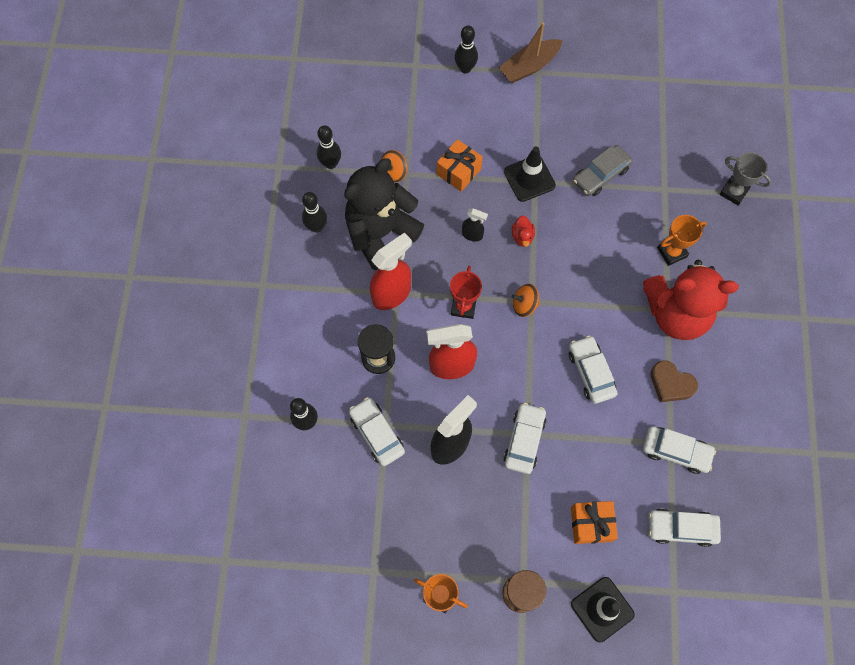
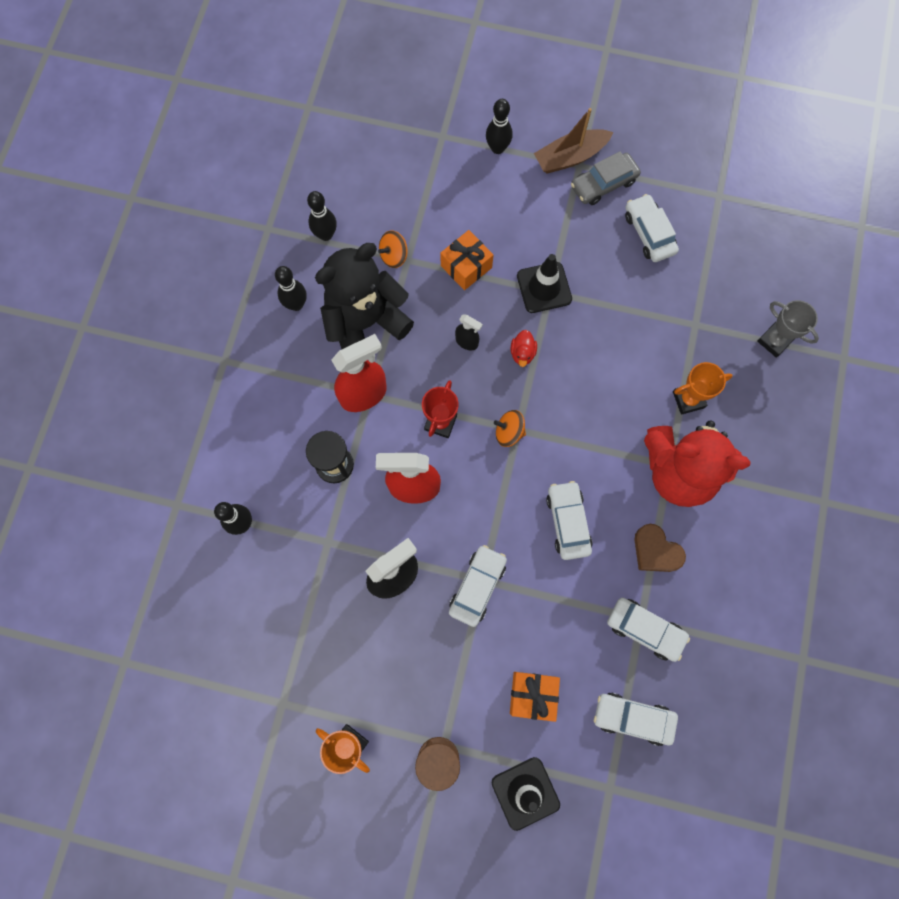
camera: 10 degrees right, 5 degrees up
white car [349,397,405,466] -> white car moved to [625,194,679,262]
grey car [573,145,632,196] -> grey car moved to [571,151,641,205]

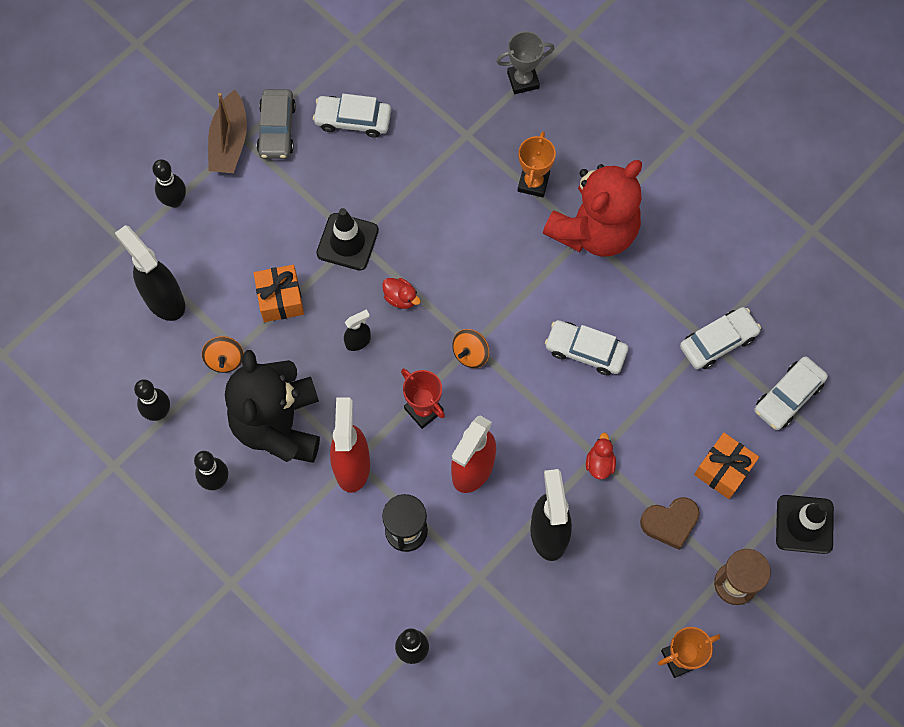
camera: 60 degrees left, 5 degrees down
white car [449,545,507,627] -> red duck [586,433,616,480]
brown heart [634,524,686,572] -> brown heart moved to [640,497,700,550]
none -> black spray bottle [115,225,185,321]

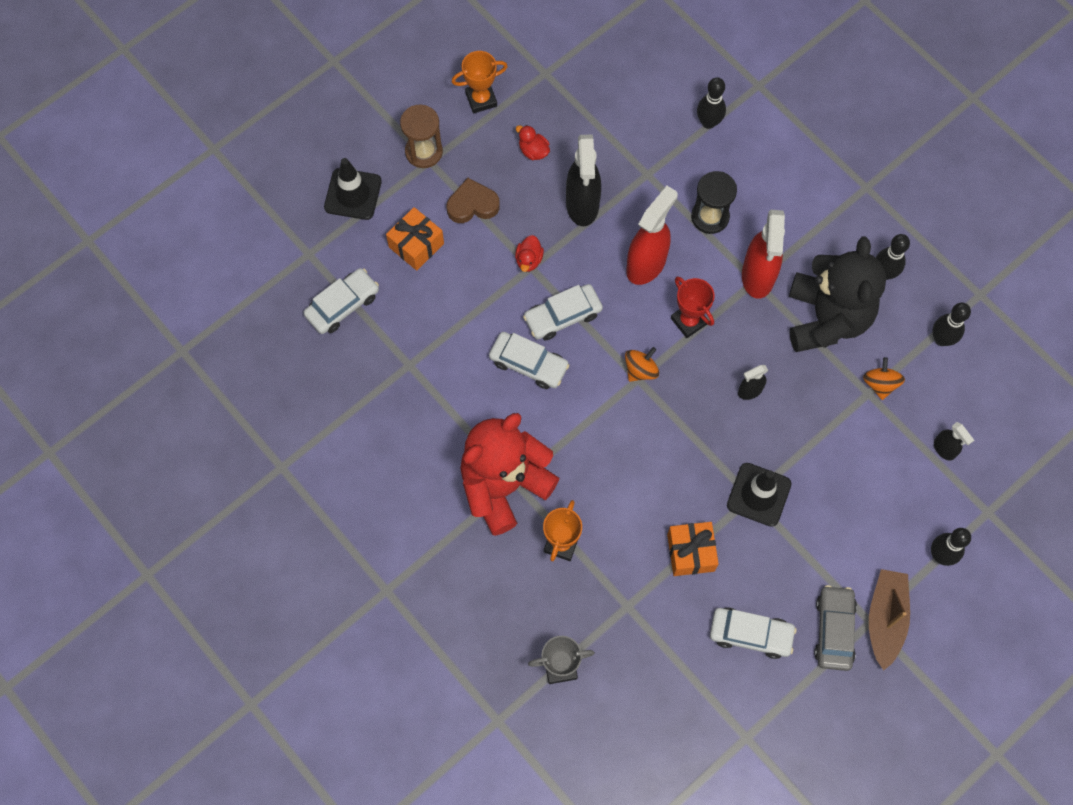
camera: 175 degrees left, 0 degrees up
black spray bottle [115,225,185,321] -> black spray bottle [934,422,974,460], size x0.50
orange gift [254,265,304,322] -> orange gift moved to [667,522,719,576]
red duck [382,278,421,309] -> red duck moved to [516,125,550,160]
white car [680,307,761,369] -> white car moved to [523,284,603,340]

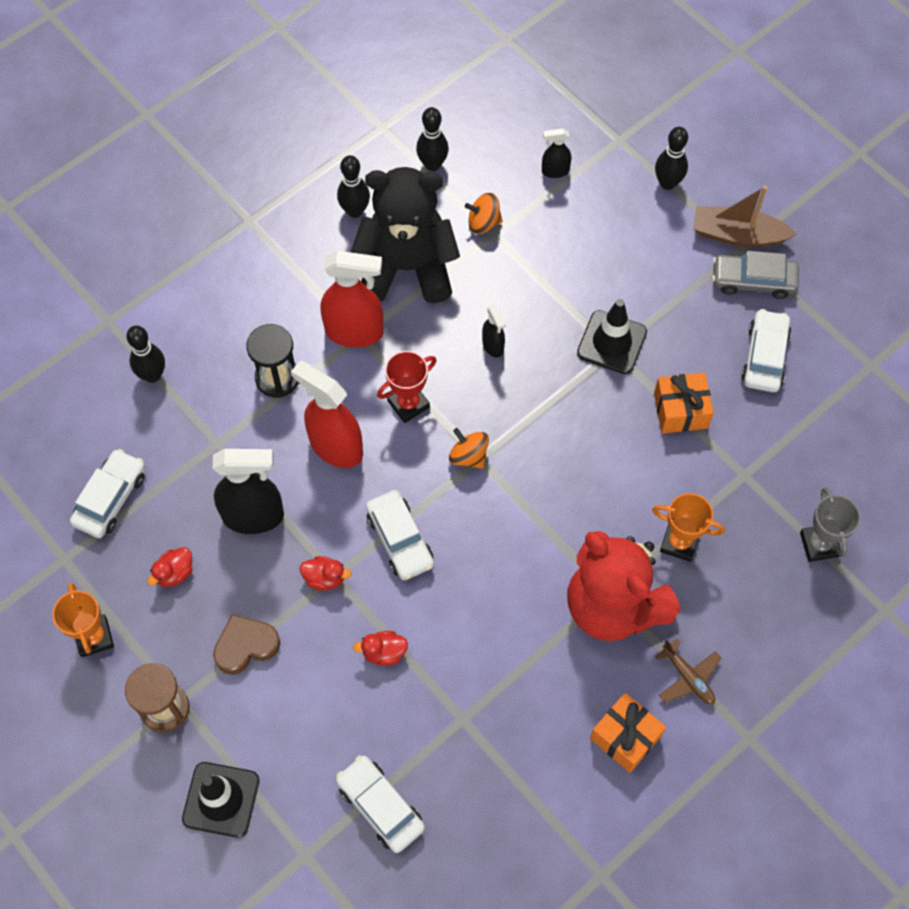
camera: 90 degrees left, 5 degrees down
orange gift [386,207,444,271] -> orange gift moved to [590,693,666,773]
brown heart [447,178,500,223] -> brown heart turned 75 degrees clockwise [213,614,280,675]
white car [489,332,570,389] -> white car moved to [70,449,145,538]
black spray bottle [934,422,974,460] -> black spray bottle turned 150 degrees counterclockwise [542,128,571,178]
none -> red duck [353,631,408,666]
none -> brown plane [655,639,721,705]

